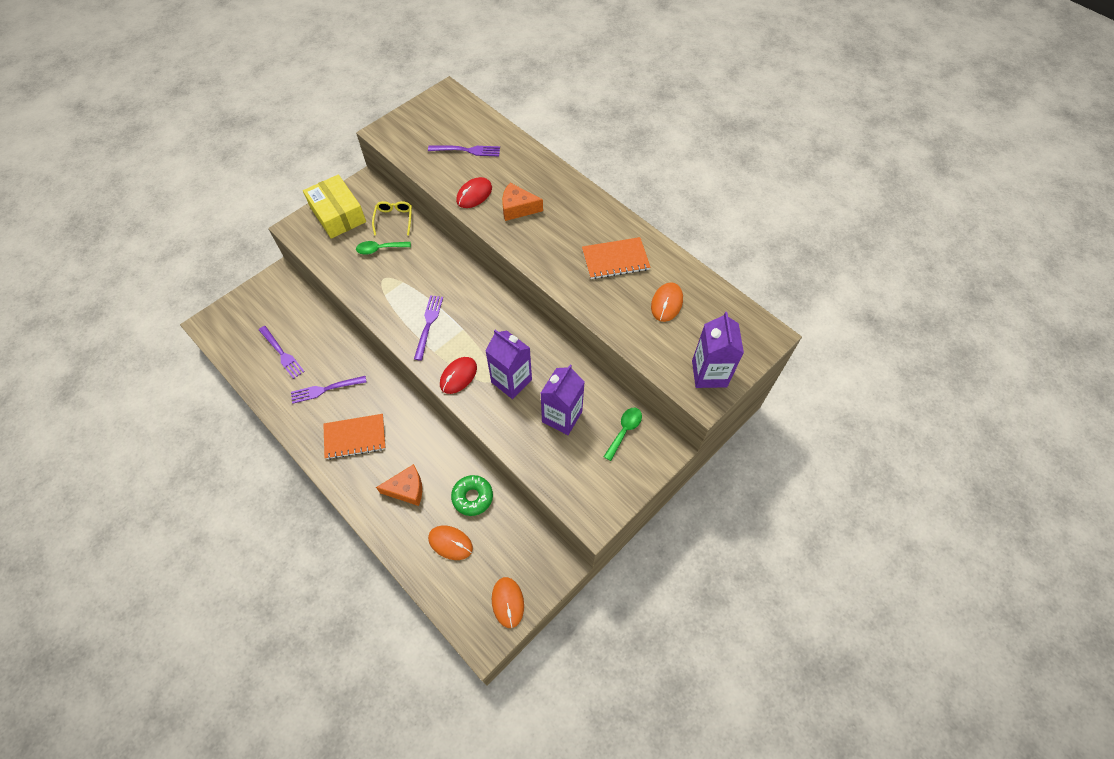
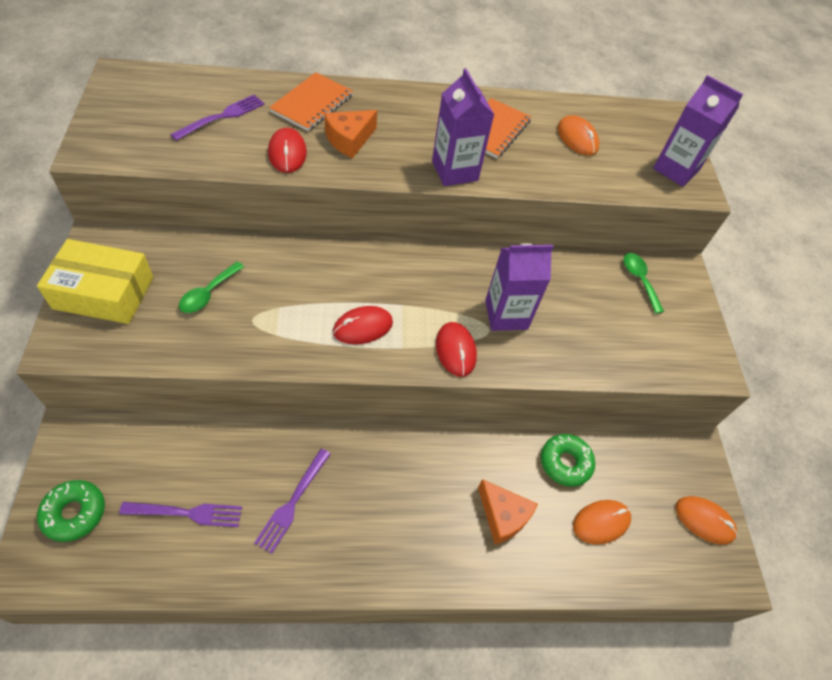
camera: 55 degrees left, 5 degrees down
orange notebook [323,414,386,460] -> orange notebook moved to [269,72,353,131]
yellow glasses [372,201,412,235] -> none
orange cheese [376,464,422,506] -> orange cheese turned 105 degrees clockwise [478,479,538,545]
purple fork [414,295,443,361] -> red mouse [333,306,393,345]
purple carton [541,365,585,435] -> purple carton moved to [432,68,494,186]
none -> green donut [37,480,105,542]

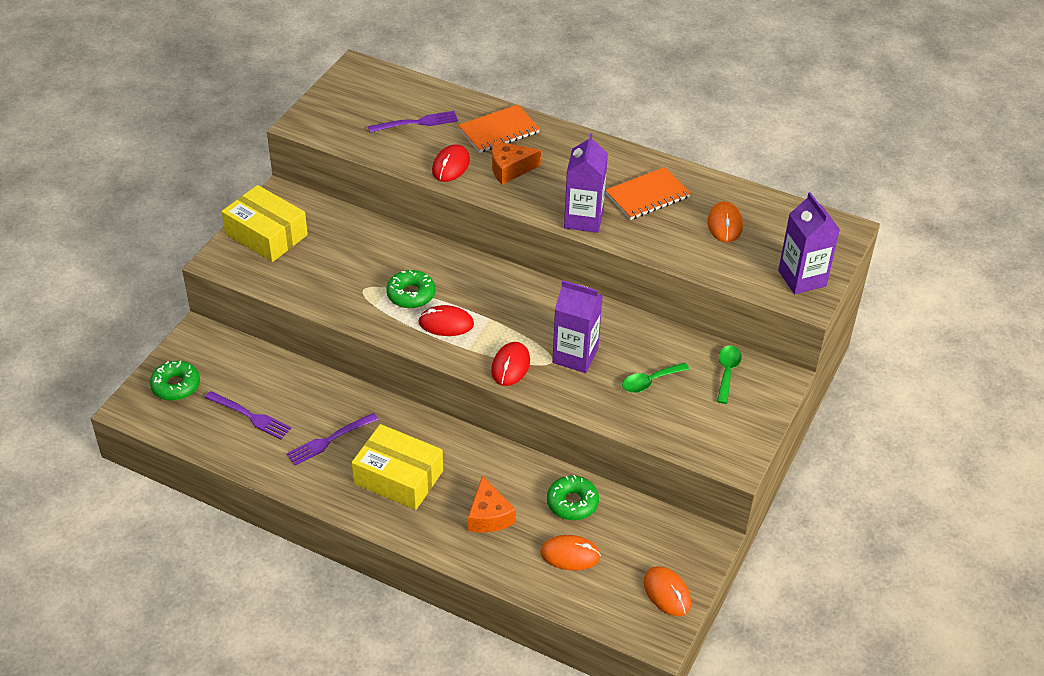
camera: 35 degrees right, 10 degrees down
green spoon [179,262,244,313] -> green spoon moved to [622,362,689,393]
none -> yellow box [352,424,443,510]
none -> green donut [386,270,435,308]

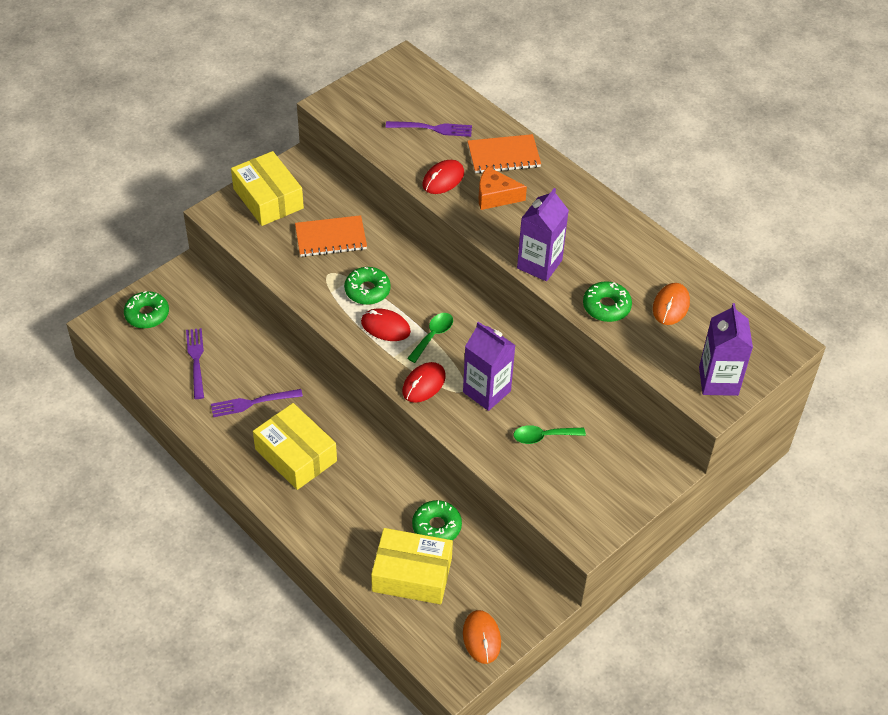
camera: 20 degrees right, 5 degrees up
purple fork [205,391,291,439] -> purple fork turned 150 degrees counterclockwise [186,328,204,399]
orange cheese [468,476,516,533] -> none
orange mouse [540,535,601,571] -> yellow box [371,528,453,604]
orange notebook [605,167,691,220] -> orange notebook moved to [295,215,367,257]
green spoon [717,346,742,404] -> green spoon moved to [407,313,453,363]
none -> green donut [583,281,632,322]

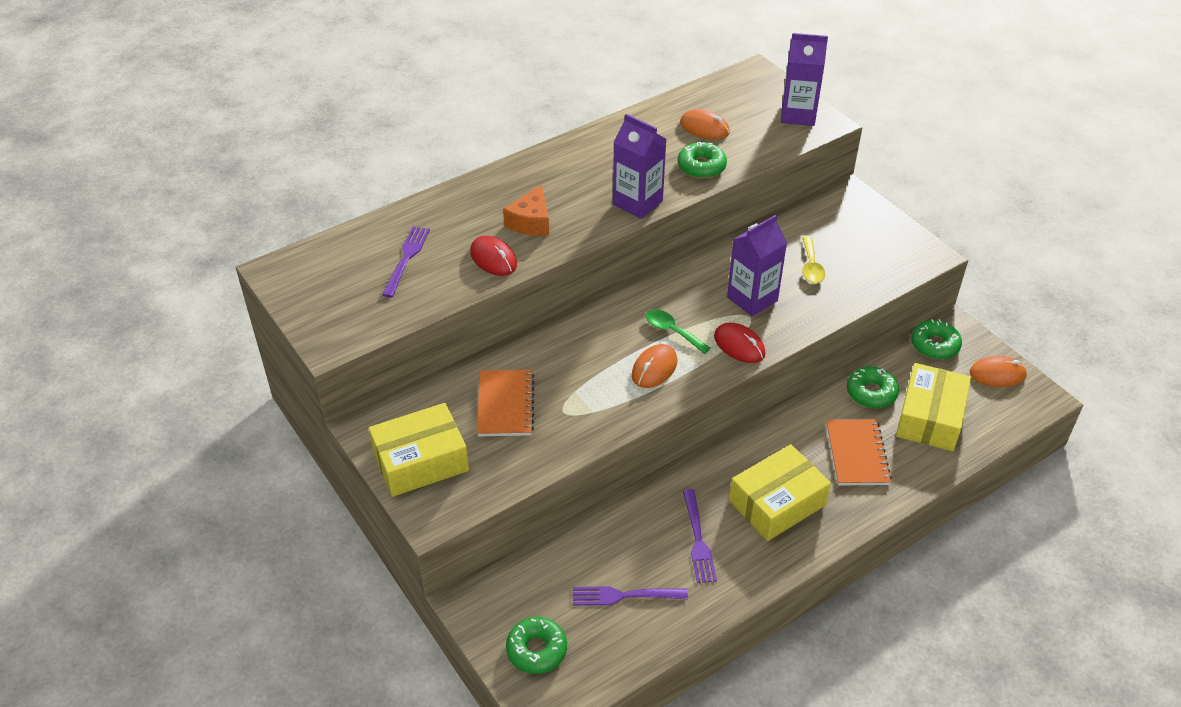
camera: 80 degrees left, 5 degrees down
green donut [344,267,391,305] -> green donut moved to [911,319,962,359]
red mouse [361,309,411,341] -> orange mouse [632,344,677,388]
orange notebook [468,134,541,173] -> orange notebook moved to [826,419,892,486]
green spoon [514,425,586,444] -> yellow spoon [802,236,825,283]

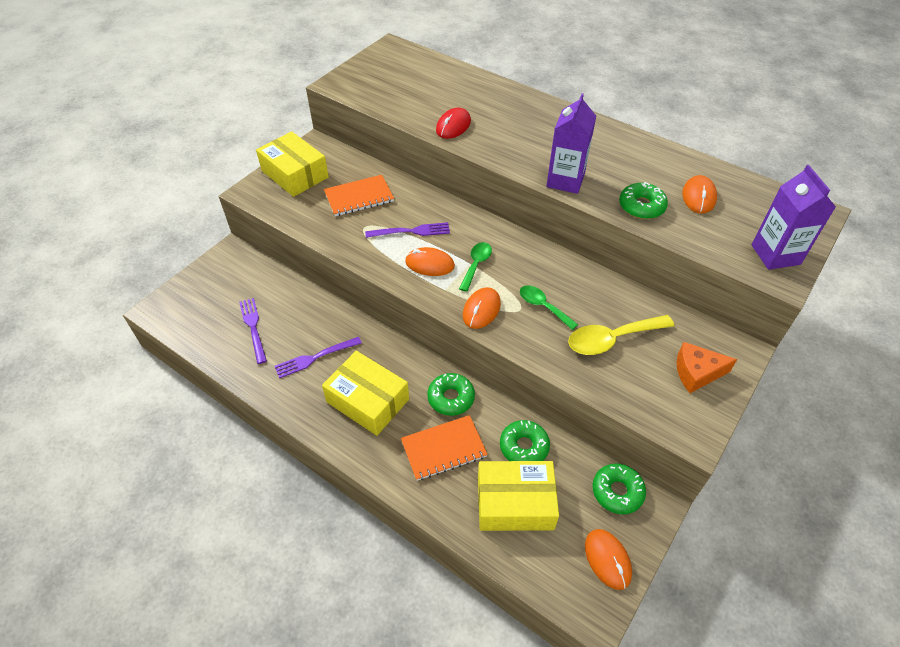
camera: 70 degrees right, 5 degrees up
purple fork [382,226,430,297] -> purple fork moved to [365,222,450,238]
orange cheese [503,185,549,236] -> orange cheese moved to [677,342,737,393]
green donut [506,617,567,674] -> green donut moved to [427,373,475,416]
red mouse [714,323,765,363] -> orange mouse [463,287,501,329]
purple carton [727,215,787,317] -> green spoon [520,285,578,330]
yellow spoon [802,236,825,283] -> yellow spoon [568,315,674,355], size x1.59

